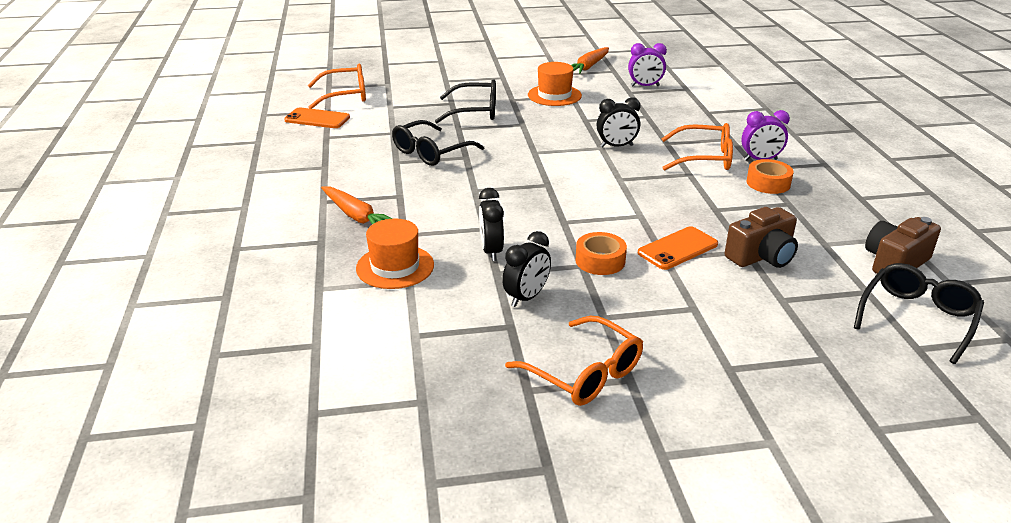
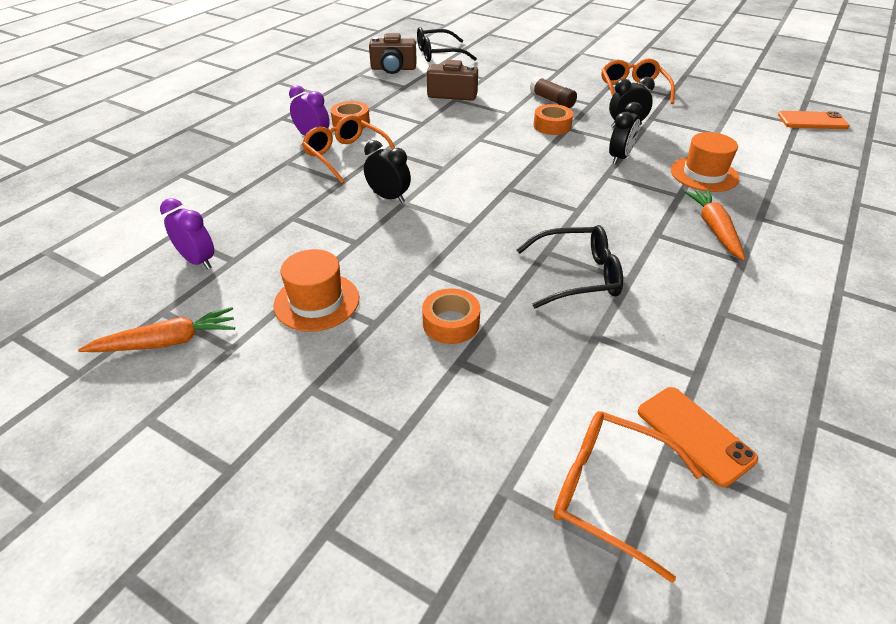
camera: 140 degrees left, 10 degrees up
black glasses [435,79,496,123] -> orange tape [422,288,480,344]
orange phone [638,226,718,270] -> orange phone moved to [778,111,850,129]
none -> brown glue stick [530,76,577,108]

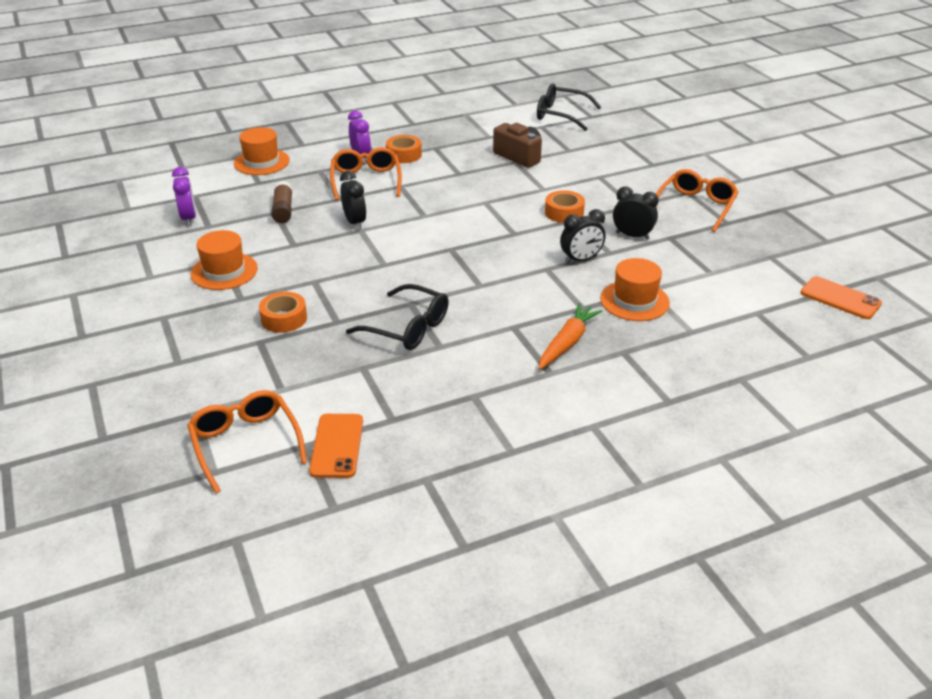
camera: 35 degrees right, 5 degrees down
orange carrot [78,307,235,352] -> none
brown camera [369,33,417,74] -> none
brown glue stick [530,76,577,108] -> brown glue stick moved to [271,181,293,223]
none -> orange hat [234,127,290,175]

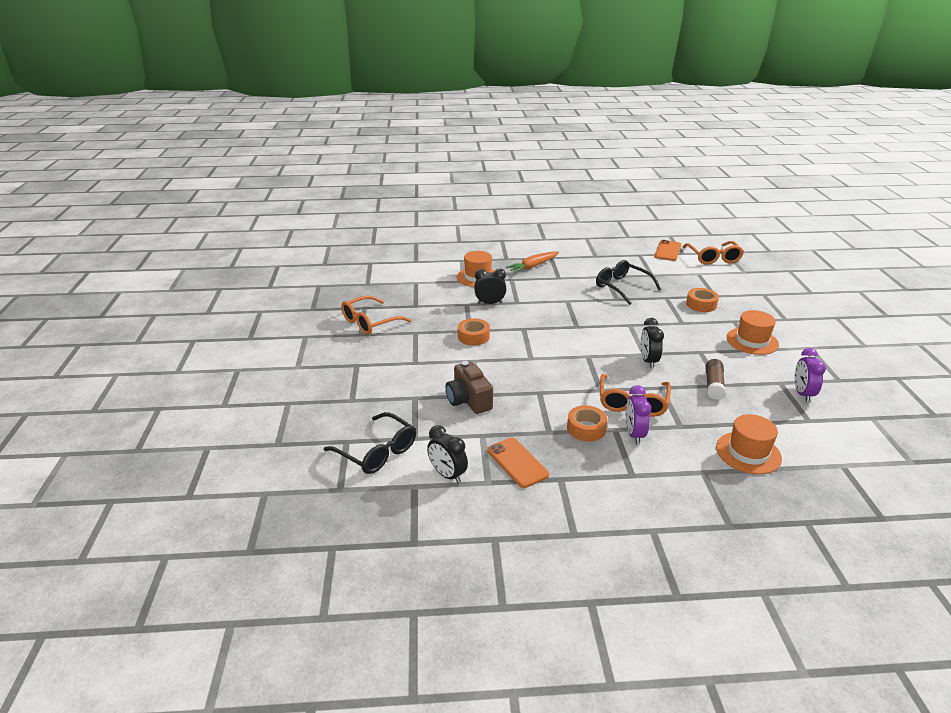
camera: 160 degrees left, 5 degrees down
black clock [613,187,659,240] -> black clock moved to [427,425,468,484]
orange phone [800,276,882,319] -> orange phone moved to [487,438,549,488]

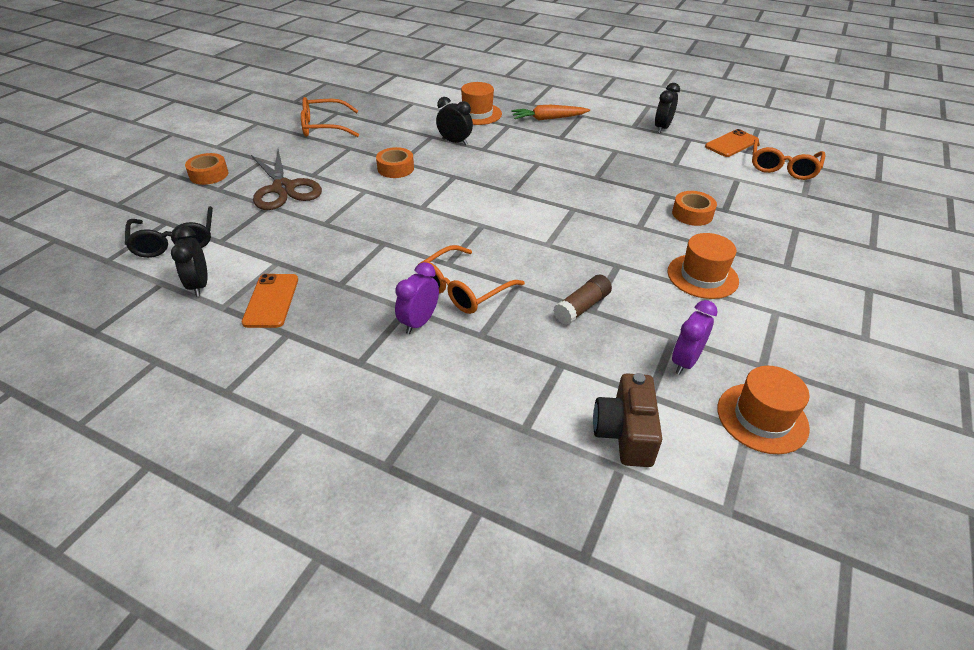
camera: 30 degrees right, 10 degrees up
brown camera [445,361,493,414] -> brown camera moved to [593,373,662,467]
orange tape [567,405,607,441] -> orange tape moved to [185,153,228,185]
black glasses [596,260,661,305] -> none
black clock [640,318,664,368] -> black clock moved to [655,83,680,133]
orange hat [716,414,782,474] -> orange hat moved to [717,366,810,454]
none -> brown scissors [251,149,322,210]

